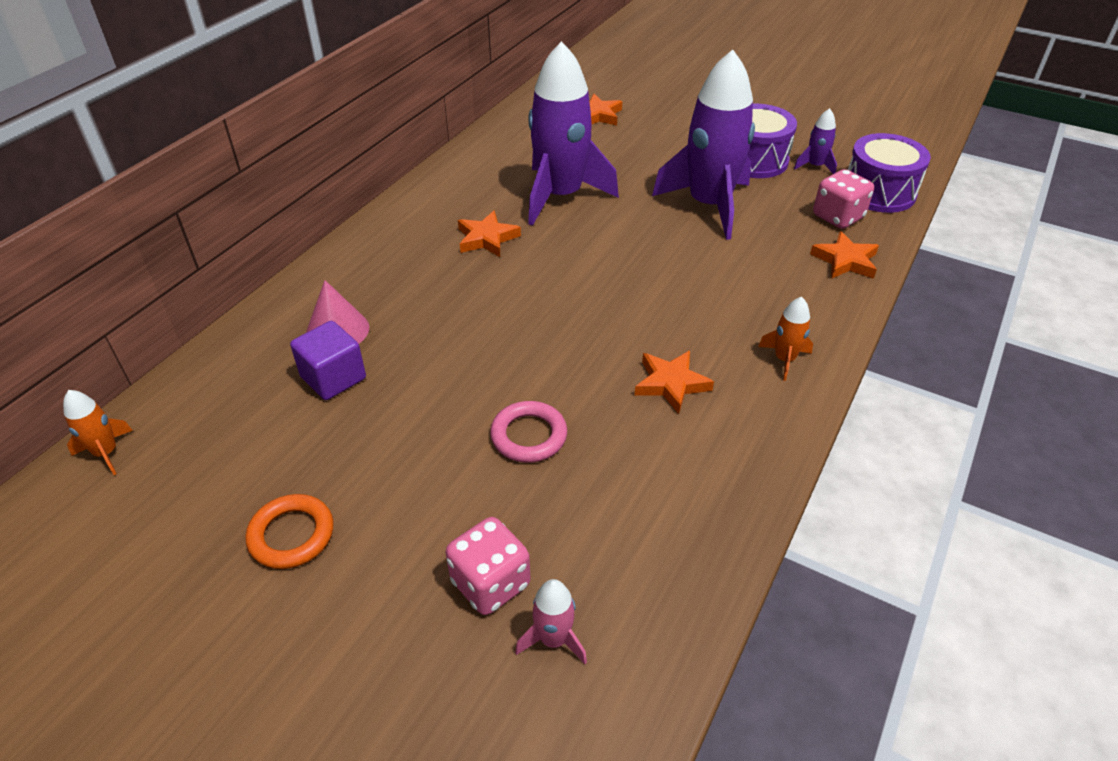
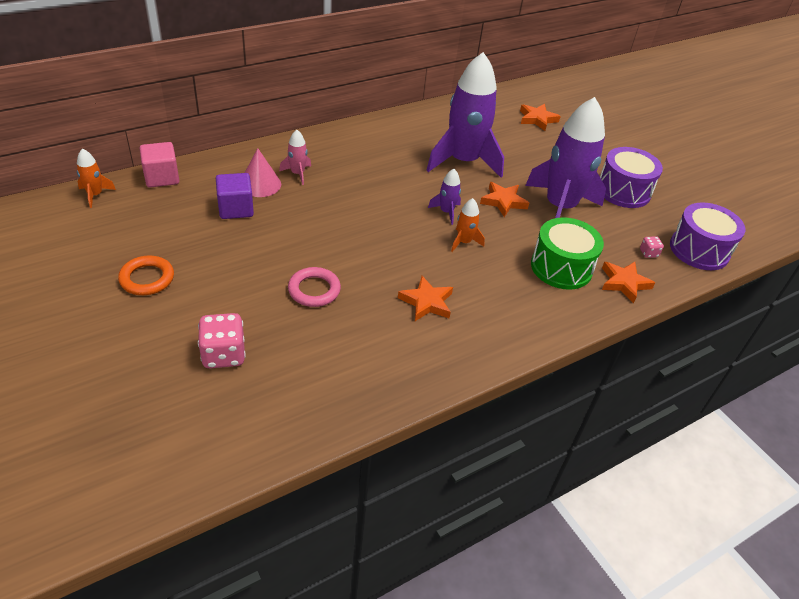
camera: 25 degrees right, 0 degrees up
orange star [458,211,521,257] -> orange star moved to [480,182,529,217]
pink rocket [515,579,587,664] -> pink rocket moved to [279,130,311,185]
orange rocket [758,297,813,381] -> orange rocket moved to [451,198,485,252]
purple rocket [794,108,837,174] -> purple rocket moved to [428,169,461,225]
pink dice [813,169,874,229] -> pink dice [640,236,664,258], size x0.49
none -> pink cube [140,142,180,188]
none -> green drum [531,217,604,290]

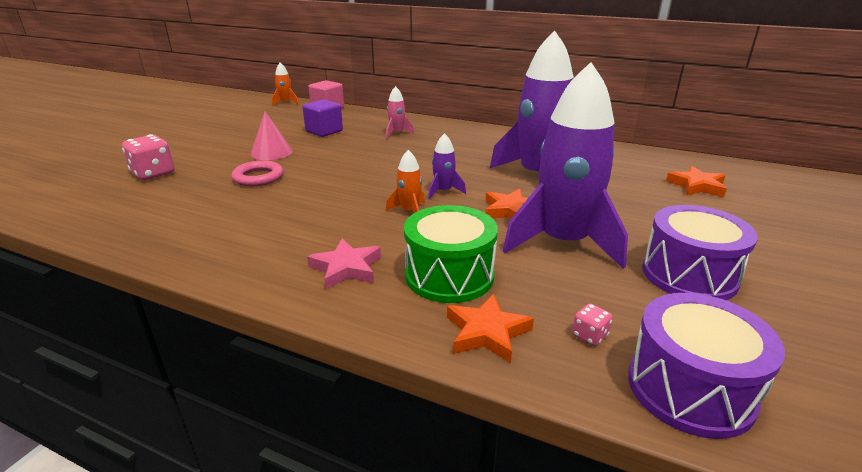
camera: 60 degrees right, 15 degrees down
orange ring [118,255,174,295] -> none
pink cone [245,148,281,197] -> pink cone moved to [250,112,293,160]
orange star [398,276,453,321] -> none
none -> pink star [307,239,381,289]

